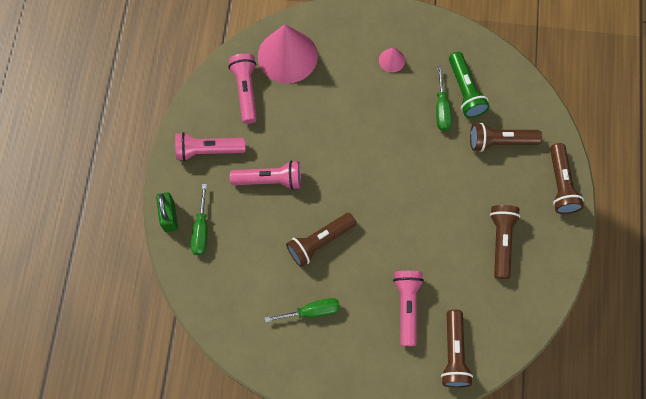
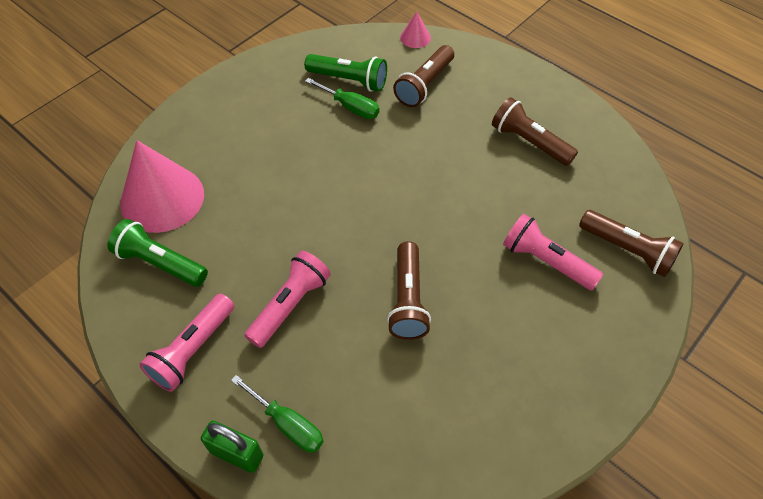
camera: 55 degrees left, 15 degrees down
pink flashlight [228,54,257,124] -> green flashlight [108,219,208,287]
green screwdriver [264,298,340,323] -> none
pink cone [379,47,405,72] -> pink cone moved to [400,12,431,48]
brown flashlight [550,143,584,214] -> none

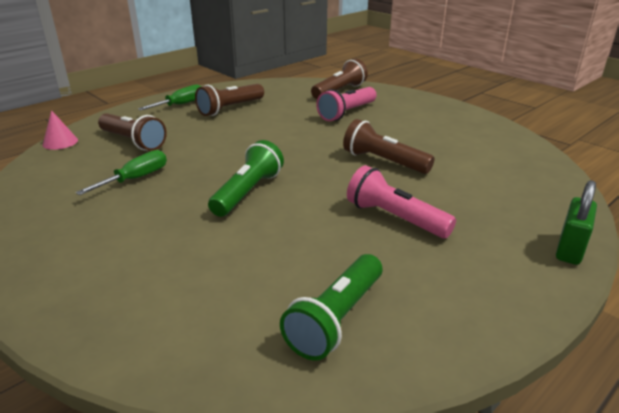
camera: 85 degrees left, 25 degrees down
pink cone [120,140,204,233] -> none
pink flashlight [140,294,234,392] -> none
green screwdriver [231,375,324,453] -> green screwdriver moved to [138,84,201,110]
green flashlight [304,54,387,92] -> green flashlight moved to [208,140,284,217]
brown flashlight [387,241,431,340] -> brown flashlight turned 150 degrees counterclockwise [343,119,434,174]

